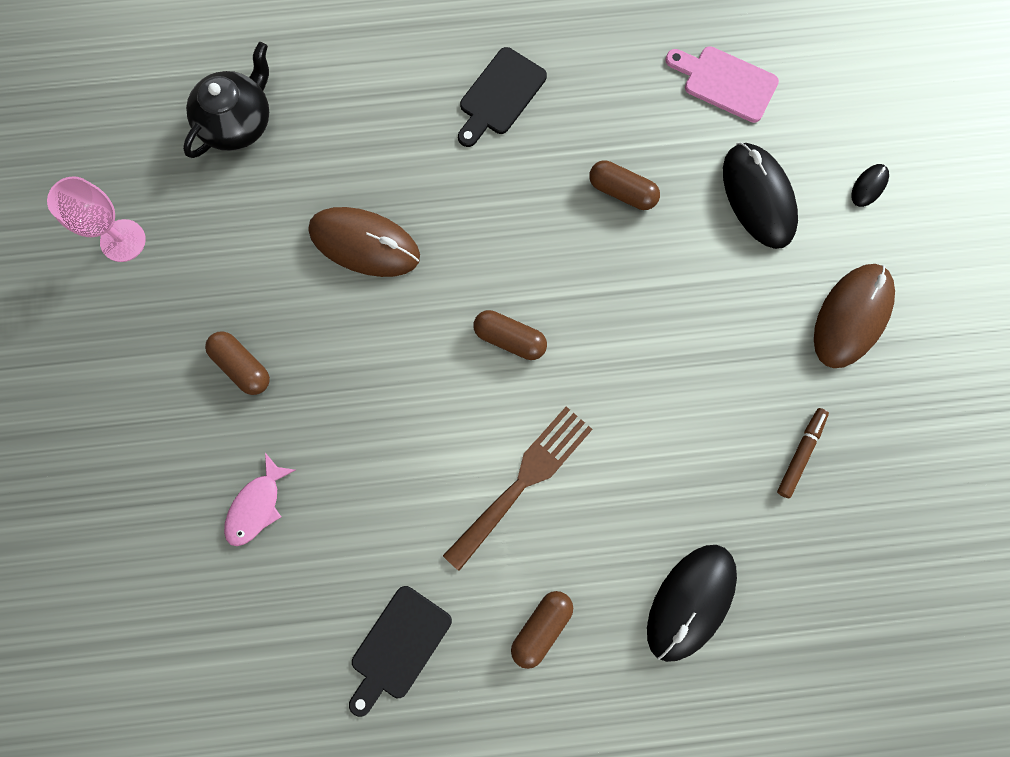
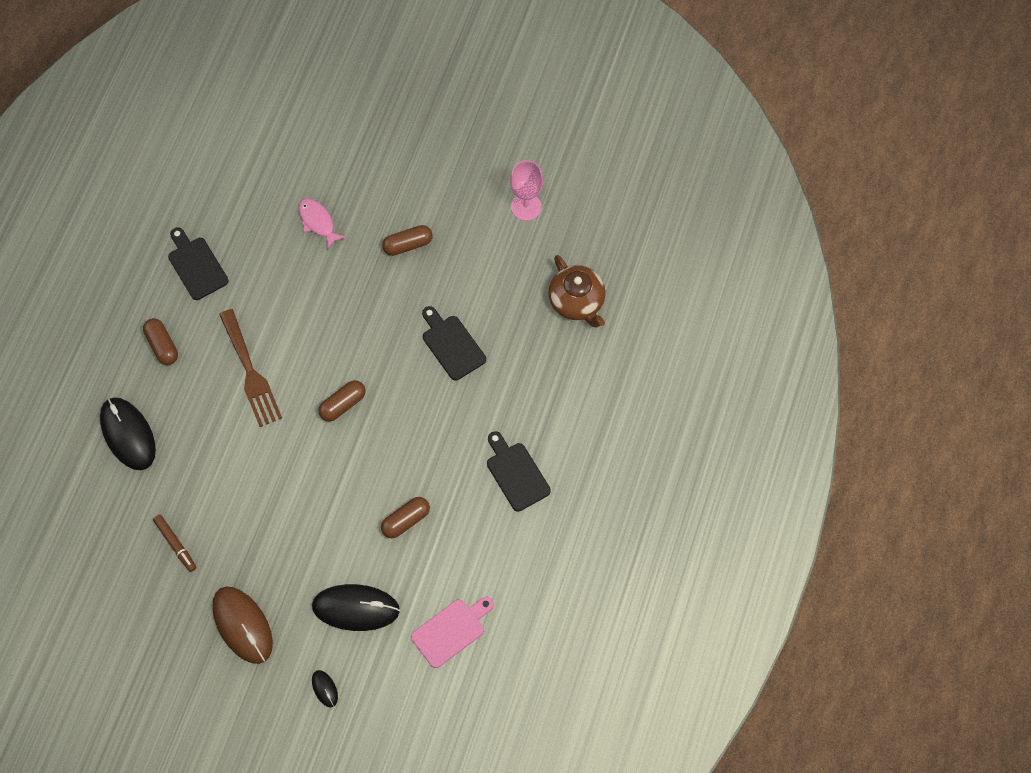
camera: 115 degrees right, 10 degrees down
black teapot [183,42,269,158] -> brown teapot [548,255,606,327]
brown mouse [309,207,420,277] -> black cutting board [422,306,486,380]

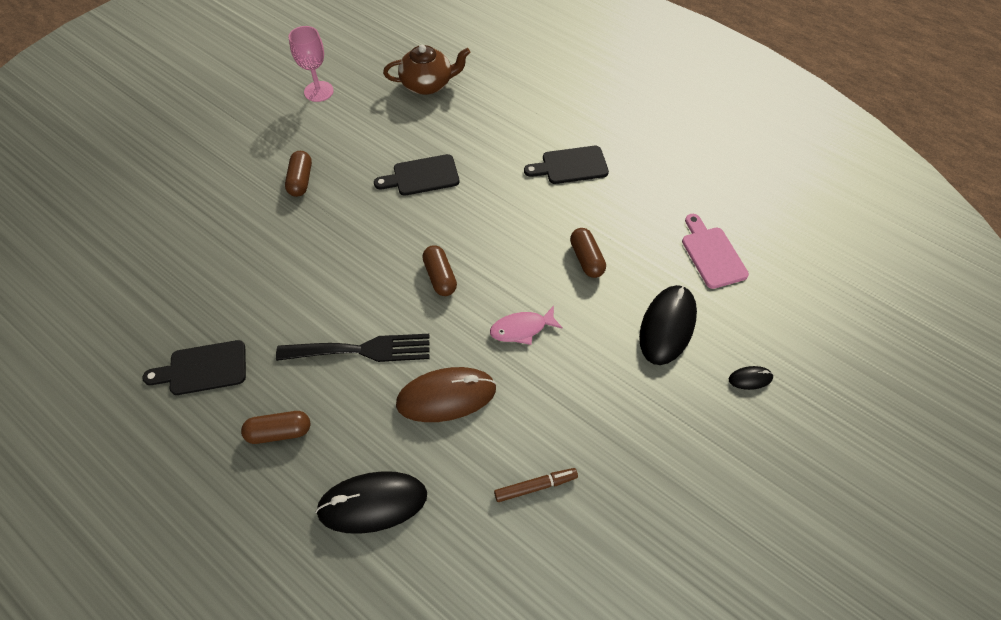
camera: 70 degrees left, 10 degrees down
brown mouse [212,587,273,664] -> brown mouse moved to [396,367,496,422]
brown fork [219,309,282,427] -> black fork [276,334,430,362]
pink fish [298,198,346,250] -> pink fish moved to [490,306,563,345]

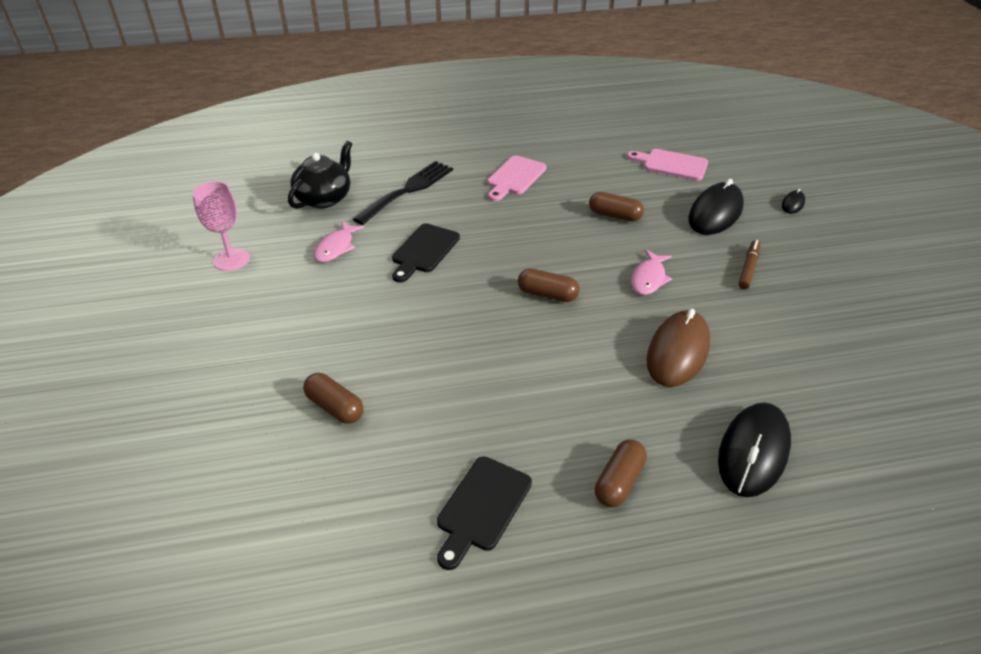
camera: 50 degrees left, 15 degrees down
black fork [276,334,430,362] -> black fork moved to [353,161,453,225]
brown capsule [285,151,312,197] -> brown capsule moved to [303,373,363,424]
brown teapot [383,45,470,95] -> black teapot [288,141,352,209]
brown marker [494,468,578,502] -> brown marker moved to [738,240,761,290]
black cutting board [524,146,609,184] -> pink cutting board [487,155,547,201]
black mouse [639,285,697,365] -> black mouse turned 60 degrees clockwise [688,179,744,235]
none -> pink fish [313,221,365,262]

